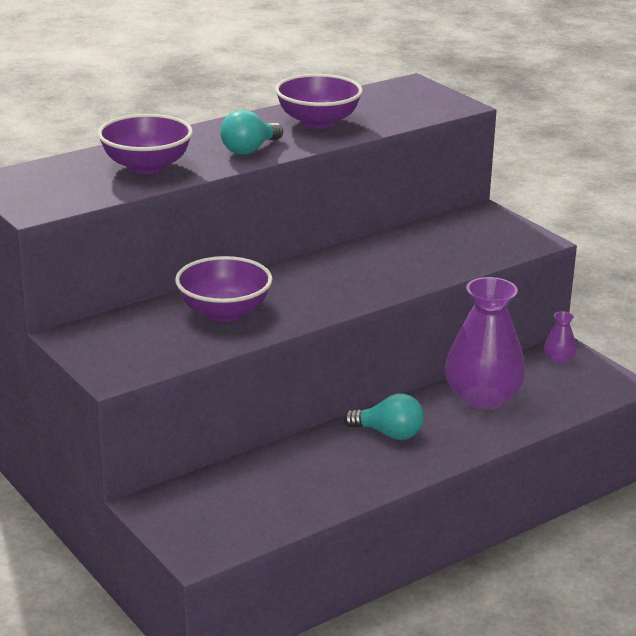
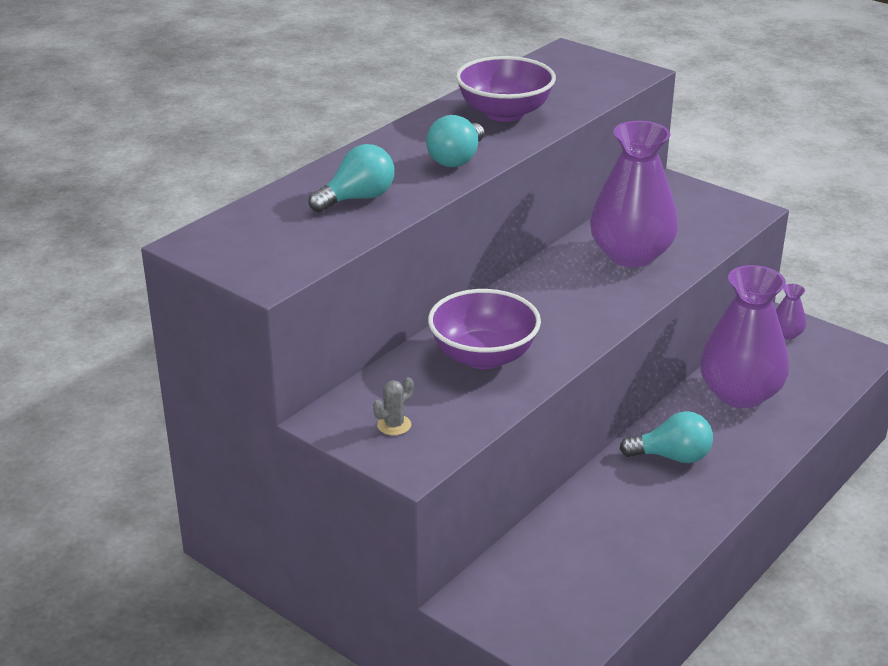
camera: 15 degrees left, 5 degrees up
purple bowl [98,114,193,174] -> turquoise light bulb [309,144,395,212]
none -> grey cactus [373,377,414,435]
none -> purple vase [590,121,678,267]

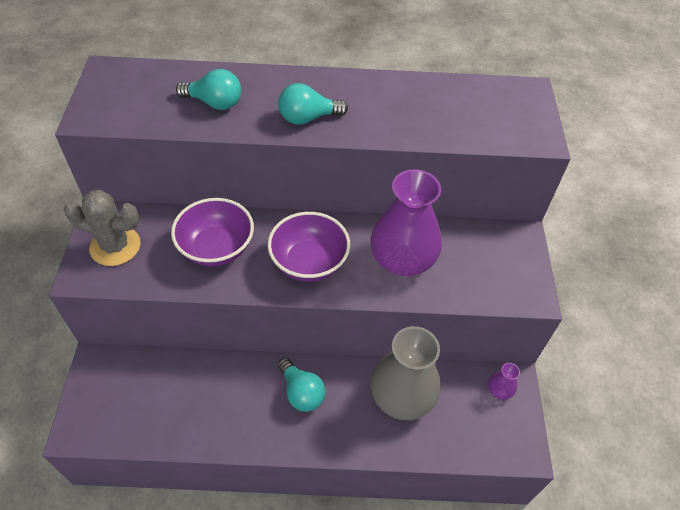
camera: 50 degrees right, 20 degrees up
grey cactus [373,377,414,435] -> grey cactus [64,190,141,266], size x2.18
purple bowl [456,56,556,122] -> purple bowl moved to [268,212,350,282]
purple vase [700,265,789,408] -> grey vase [371,326,441,420]

